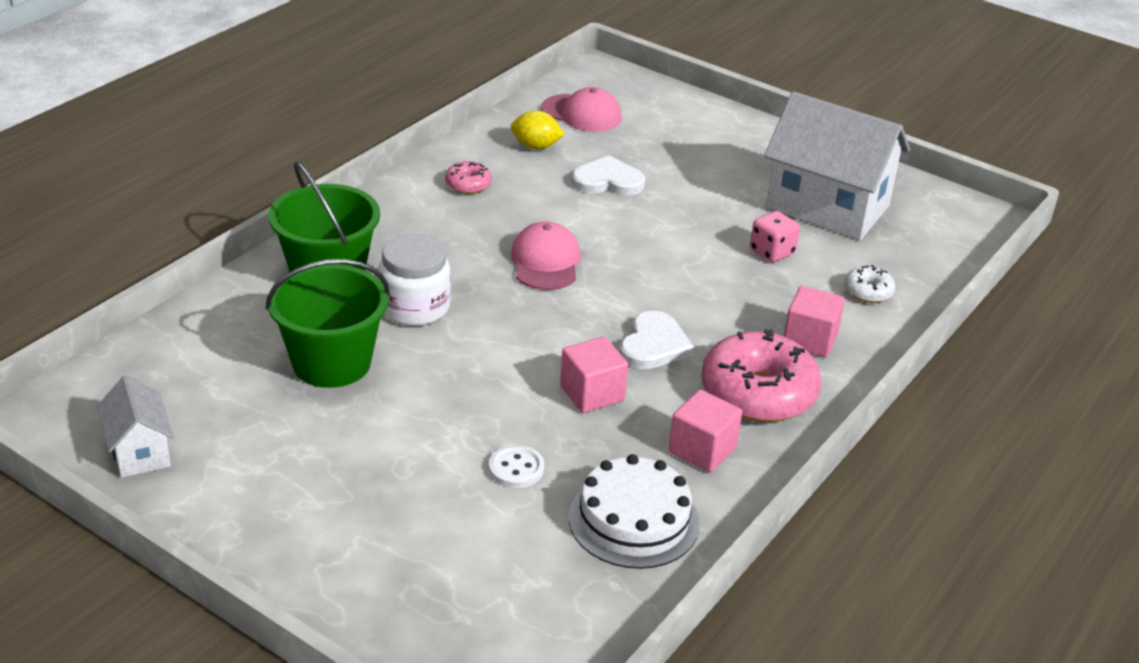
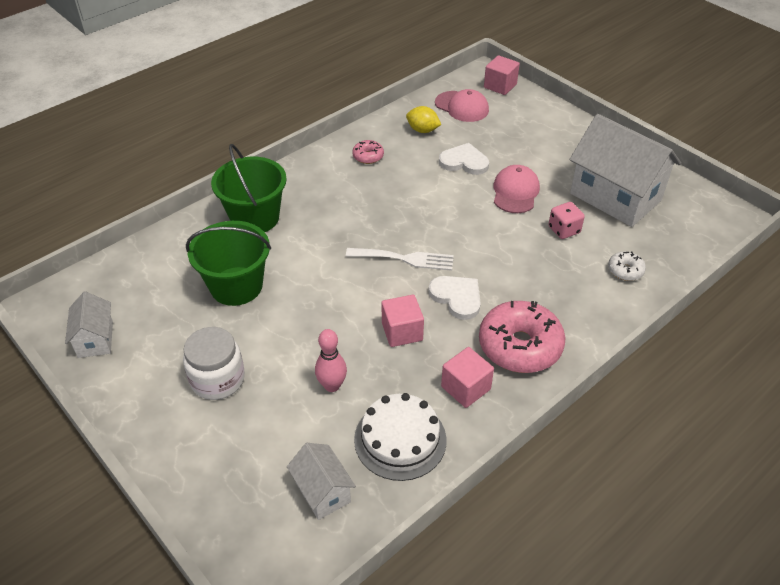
camera: 15 degrees right, 10 degrees up
white jar [378,234,451,326] -> white jar moved to [183,327,245,400]
white button [489,445,544,488] -> pink bowling pin [315,329,347,392]
pink cap [511,221,581,290] -> pink cap moved to [493,165,540,213]
white heart [620,311,694,369] -> white heart turned 75 degrees counterclockwise [428,276,481,320]
pink cube [784,286,845,357] -> pink cube moved to [484,55,520,95]
none -> white house [287,443,356,520]
none -> white fork [346,248,454,271]

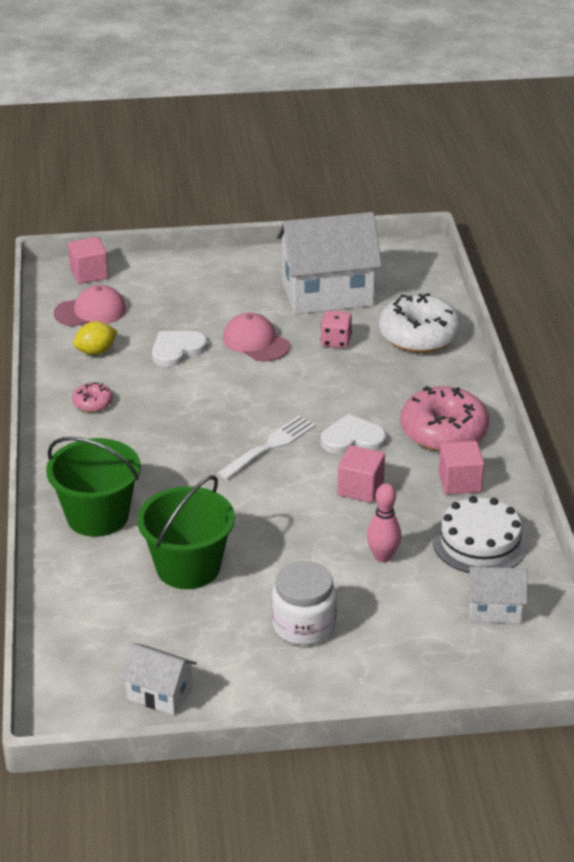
camera: 55 degrees left, 10 degrees down
white donut [608,251,646,281] -> white donut [379,293,461,353], size x2.14

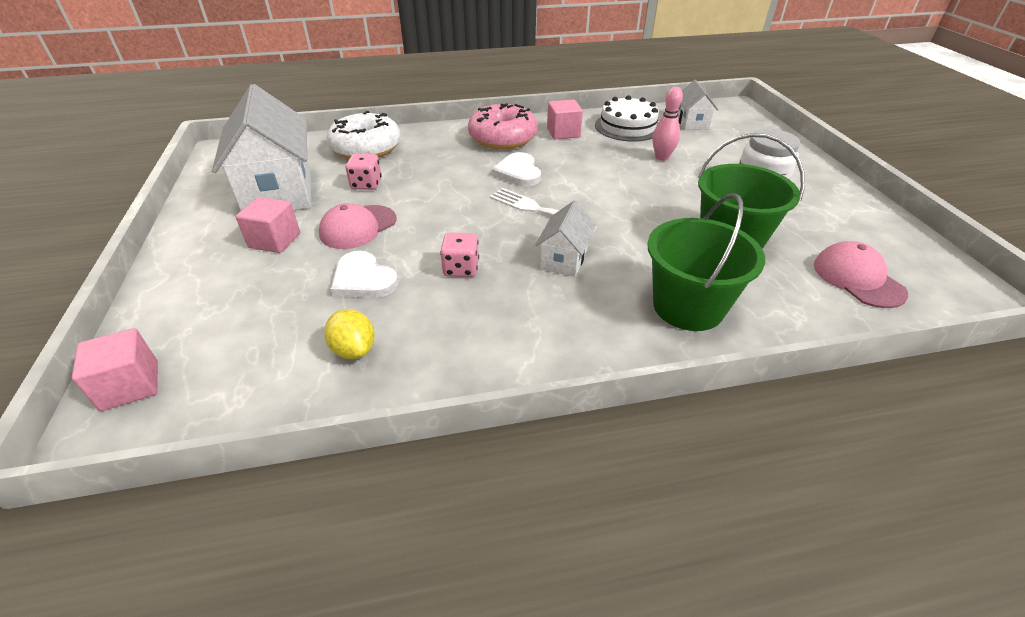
camera: 95 degrees left, 5 degrees up
pink cap [54,285,127,327] -> pink cap moved to [814,241,908,308]
pink donut [72,383,113,412] -> none
white house [120,643,197,715] -> white house moved to [535,201,596,277]
pink cube [337,445,385,503] -> pink cube moved to [236,197,300,253]
none -> pink dice [440,233,479,277]

